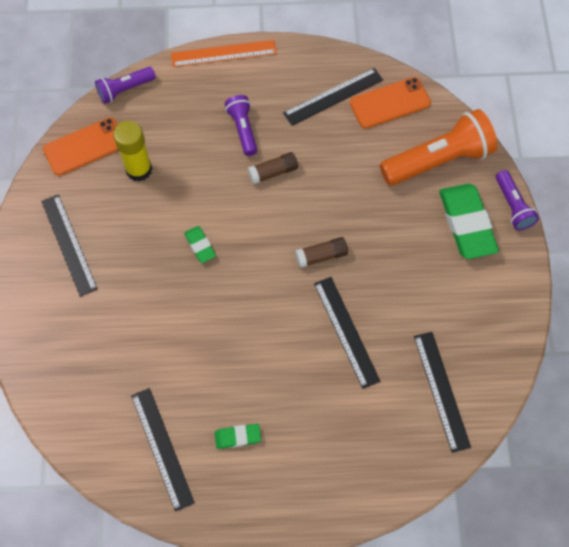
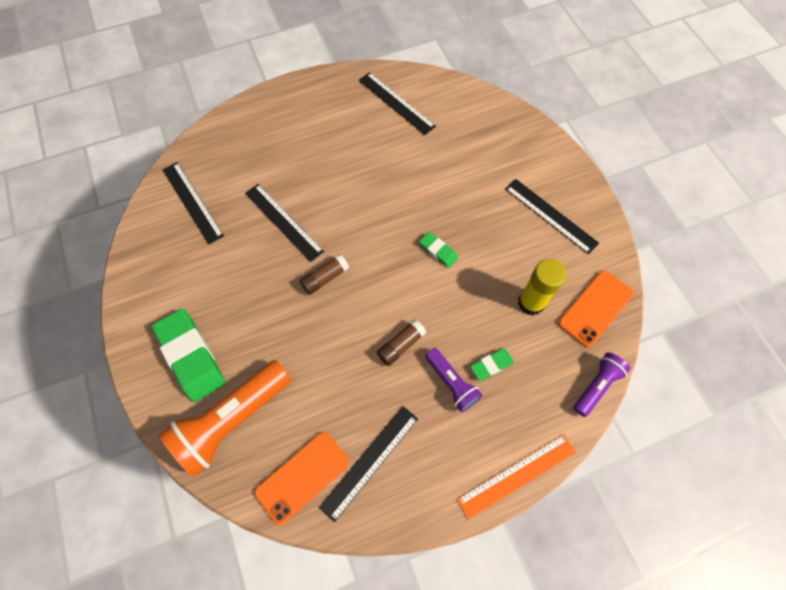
camera: 160 degrees right, 0 degrees up
green eraser [215,424,261,449] -> green eraser moved to [470,349,514,381]
purple flashlight [496,170,539,230] -> none

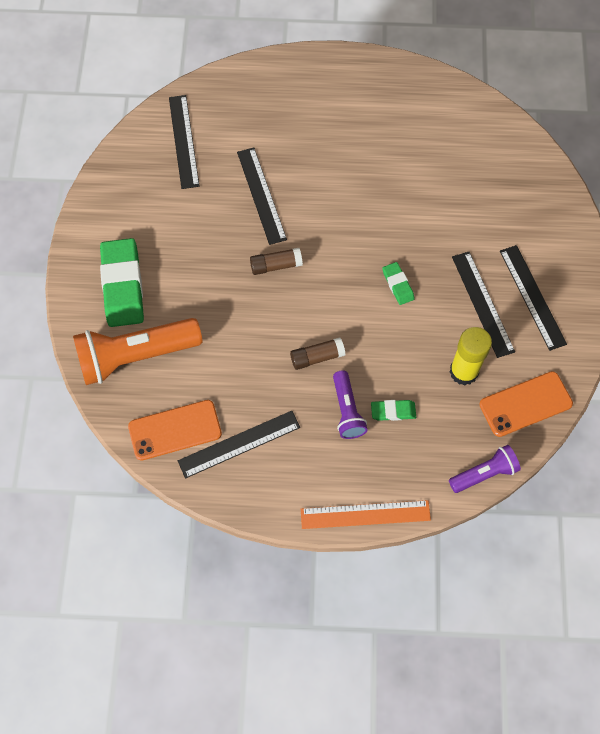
camera: 25 degrees right, 0 degrees up
black ruler [359,72,436,135] -> black ruler moved to [452,252,515,358]

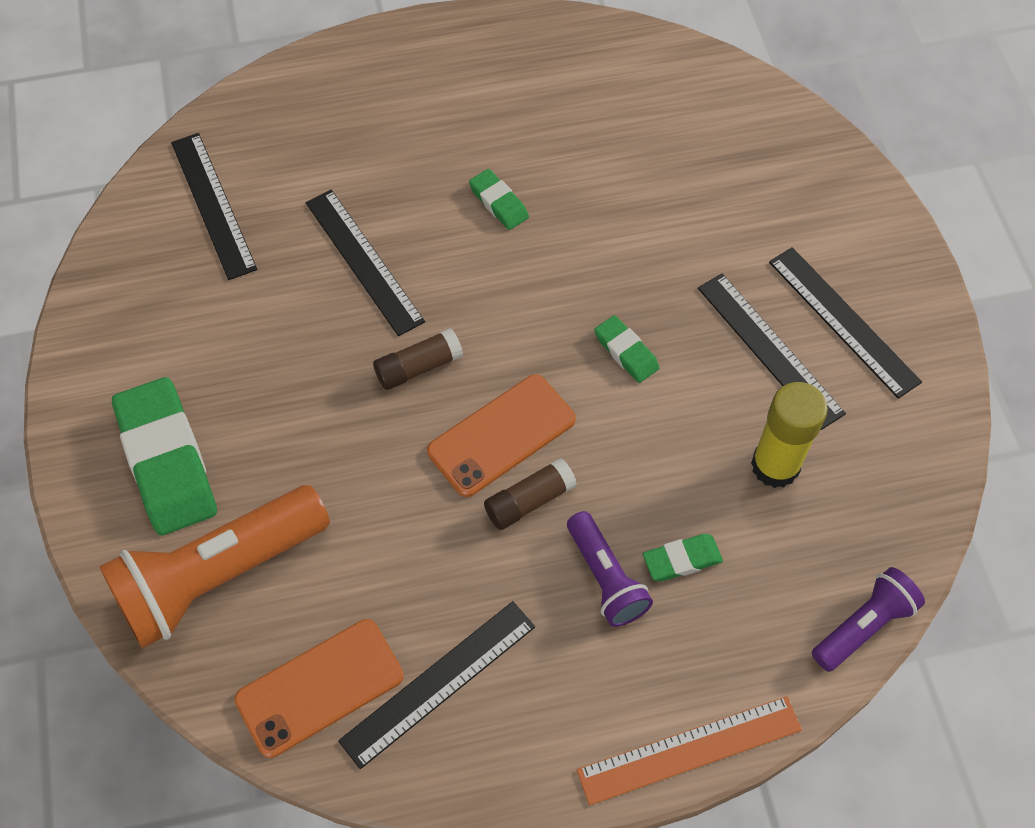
camera: 15 degrees left, 5 degrees down
orange phone [479,371,573,437] -> orange phone moved to [427,374,576,497]
none -> green eraser [469,169,529,230]

